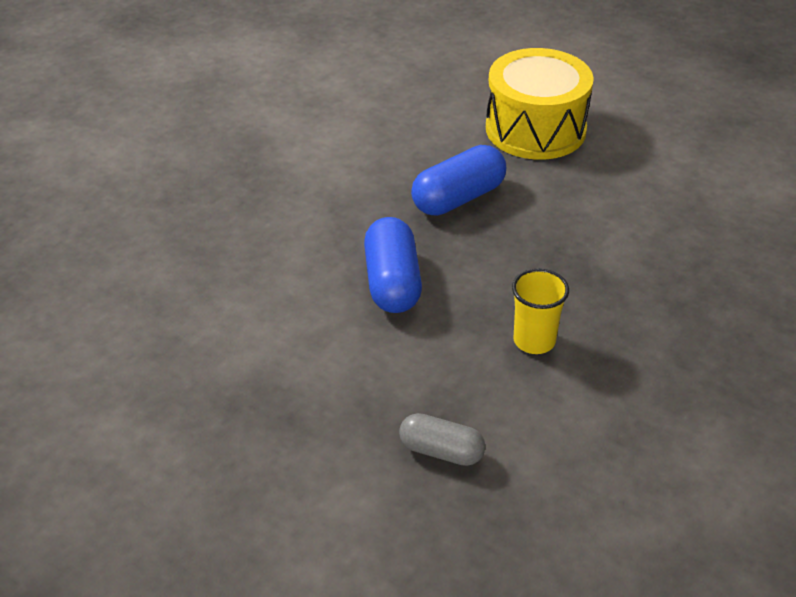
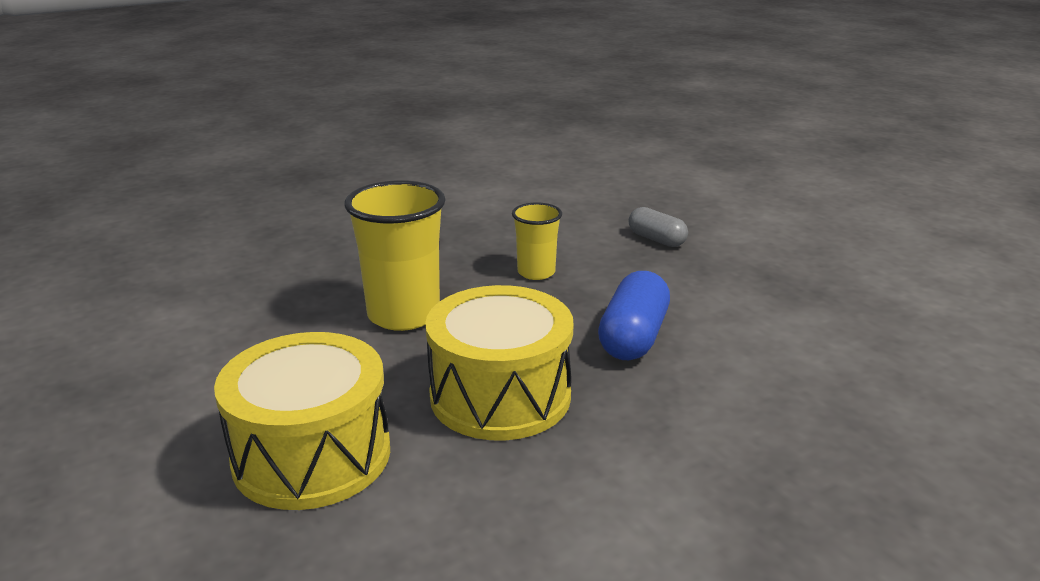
camera: 155 degrees left, 15 degrees down
blue capsule [411,145,506,216] -> yellow drum [425,285,573,441]
none -> yellow cup [344,180,446,331]

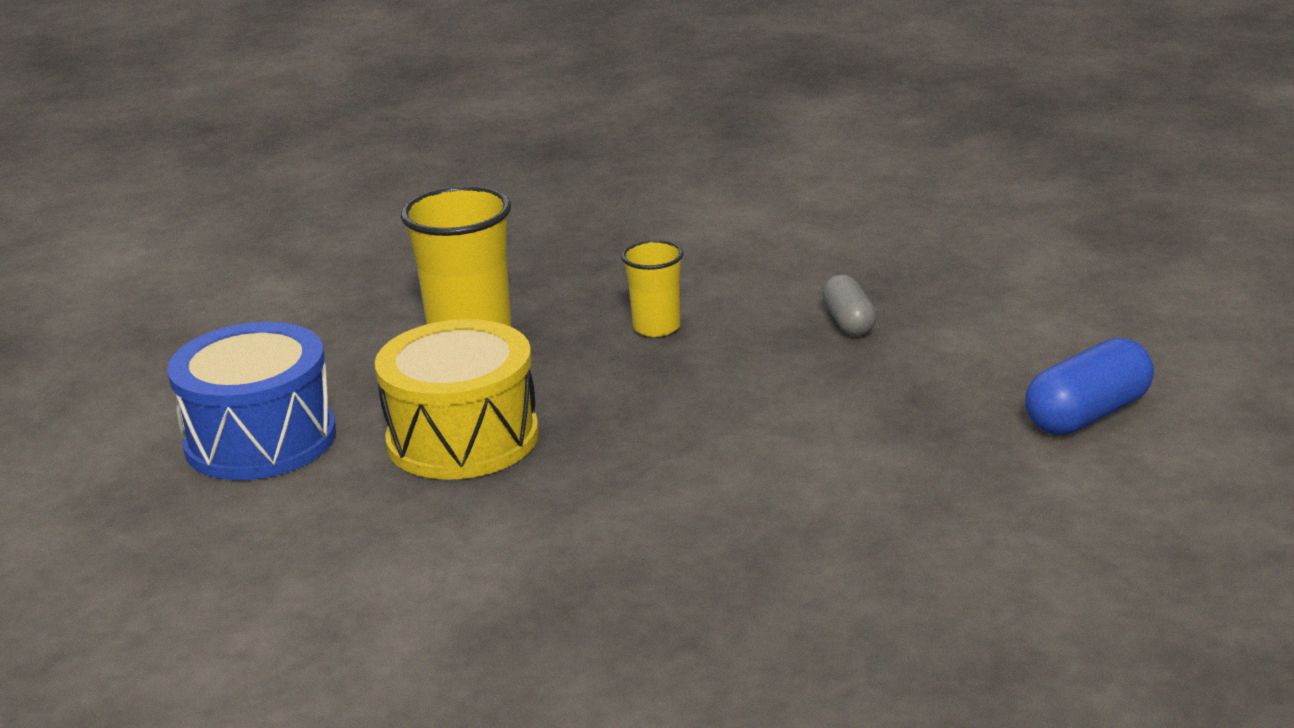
camera: 35 degrees right, 0 degrees up
yellow drum [214,332,390,510] -> blue drum [167,322,336,480]
blue capsule [598,271,670,360] -> blue capsule moved to [1025,338,1154,435]

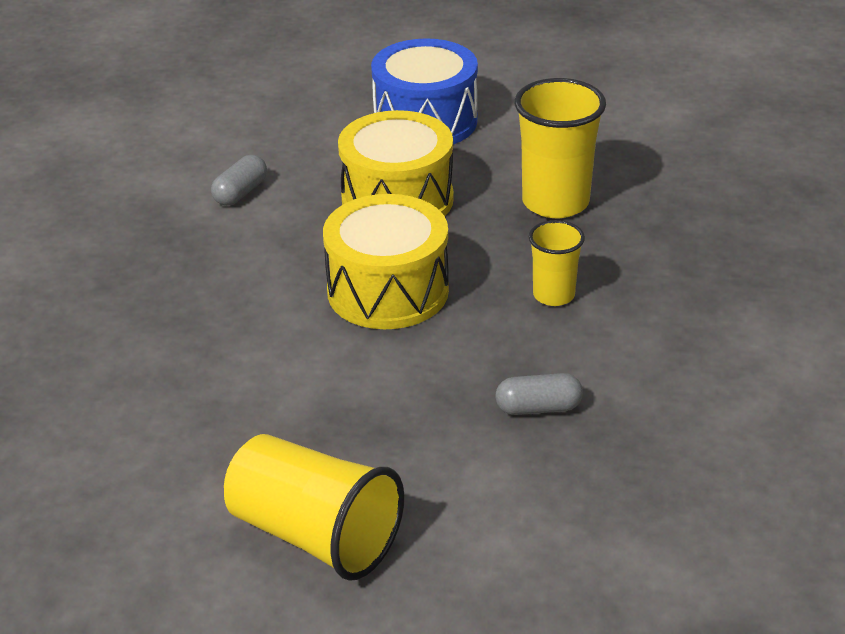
camera: 95 degrees right, 10 degrees up
blue capsule [1025,338,1154,435] -> yellow cup [224,434,404,581]
none -> grey capsule [211,155,267,206]
none -> yellow drum [323,194,449,329]

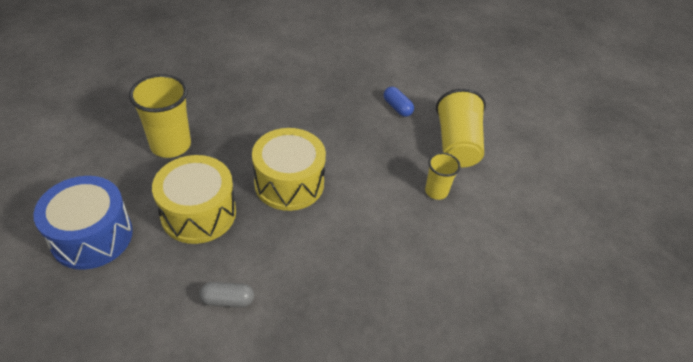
camera: 125 degrees left, 10 degrees up
grey capsule [496,373,583,415] -> none
yellow cup [529,220,585,306] -> yellow cup moved to [425,152,460,200]
none -> blue capsule [384,87,414,117]

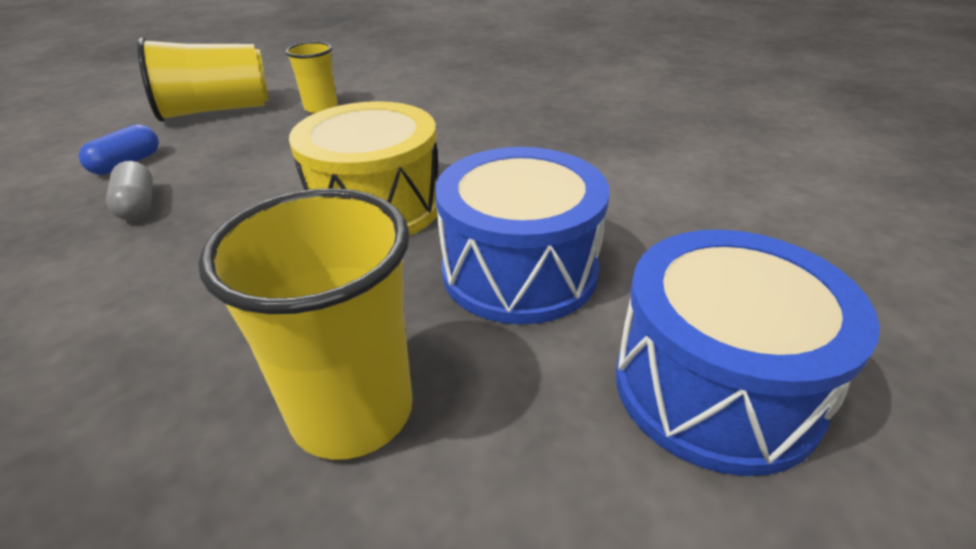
camera: 110 degrees left, 10 degrees down
yellow drum [152,155,236,244] -> blue drum [435,147,610,324]
grey capsule [199,282,254,308] -> grey capsule moved to [106,161,153,220]

